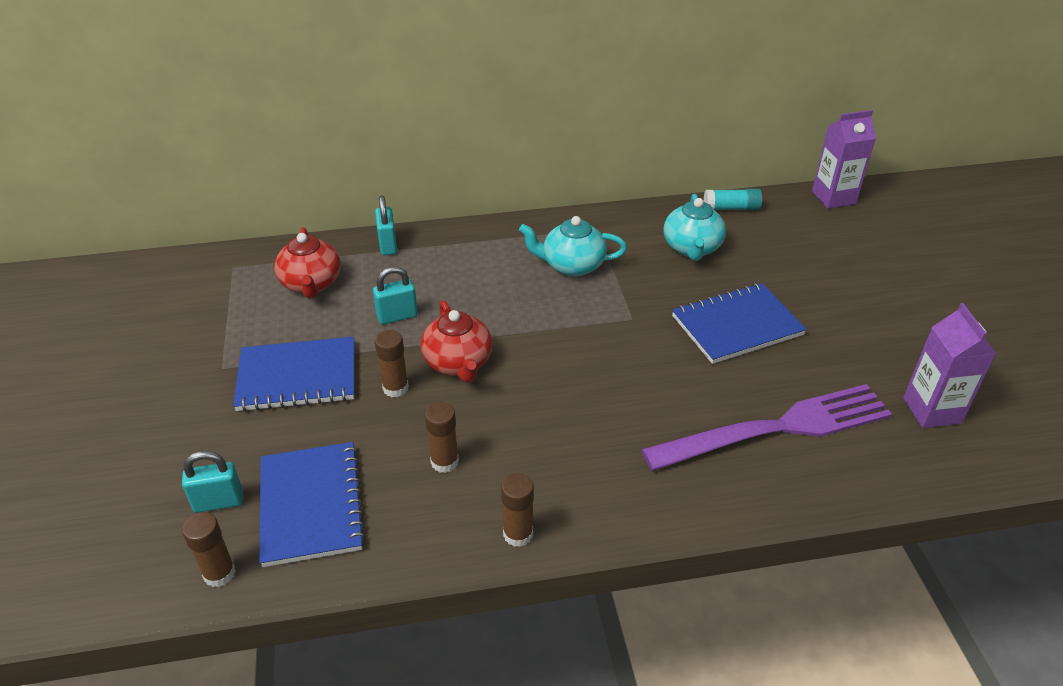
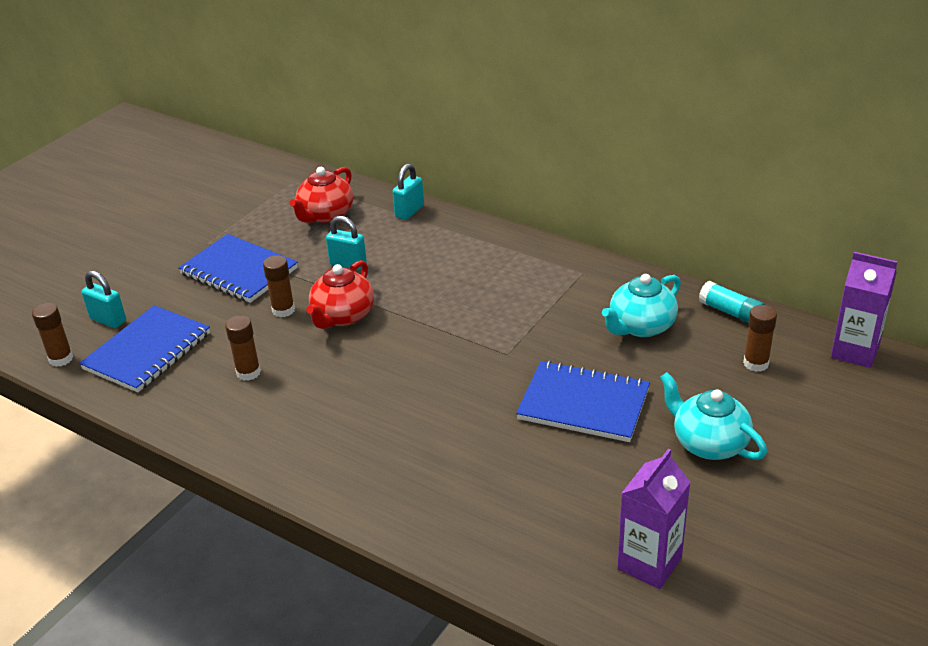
camera: 45 degrees right, 5 degrees down
brown glue stick [501,473,534,547] -> brown glue stick moved to [743,305,777,372]
turquoise teapot [519,216,627,276] -> turquoise teapot moved to [660,372,767,460]
purple fork [642,384,892,471] -> none

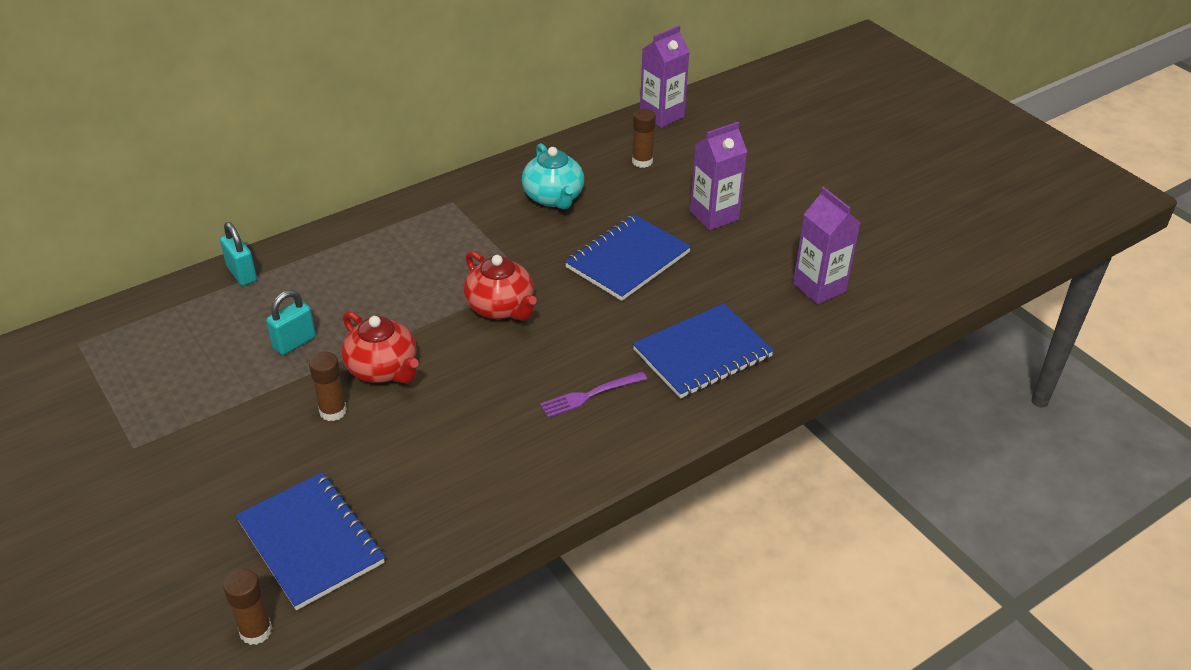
camera: 70 degrees left, 5 degrees up
turquoise padlock [82,271,126,328] -> none
blue notebook [178,234,298,303] -> blue notebook moved to [633,303,774,399]
brown glue stick [225,315,261,381] -> none
red teapot [289,167,353,223] -> red teapot moved to [464,251,537,321]
turquoise teapot [660,372,767,460] -> purple carton [690,122,747,230]
turquoise glue stick [699,281,765,323] -> none
none -> purple fork [540,372,647,418]

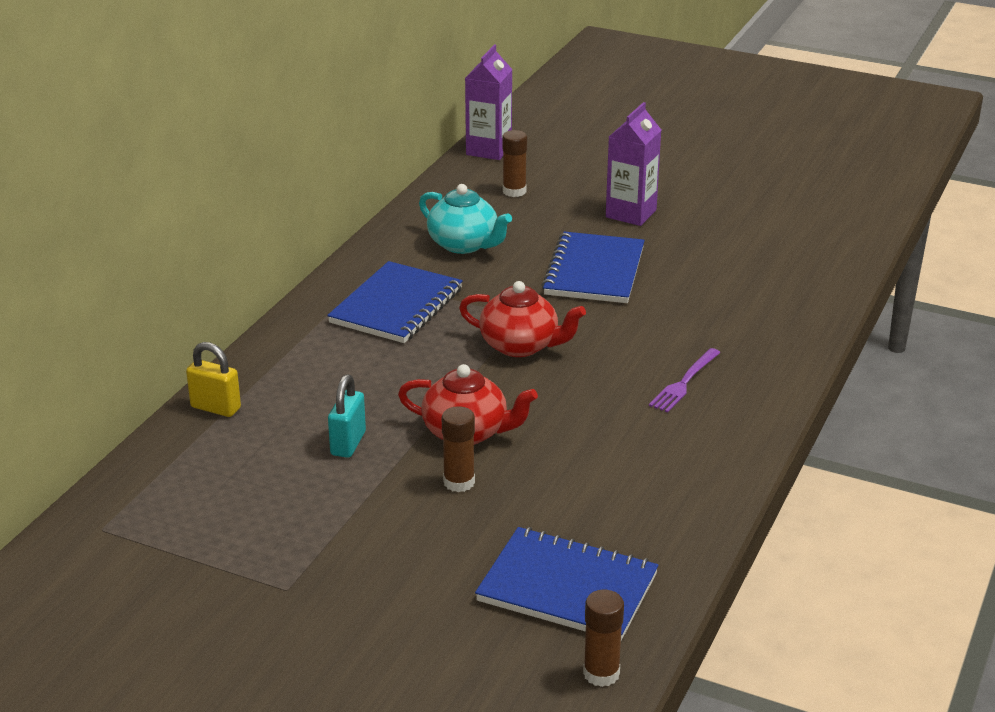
camera: 30 degrees left, 10 degrees down
turquoise padlock [220,222,257,286] -> yellow padlock [186,342,241,417]
blue notebook [633,303,774,399] -> blue notebook moved to [327,261,463,343]
purple carton [793,187,861,305] -> none

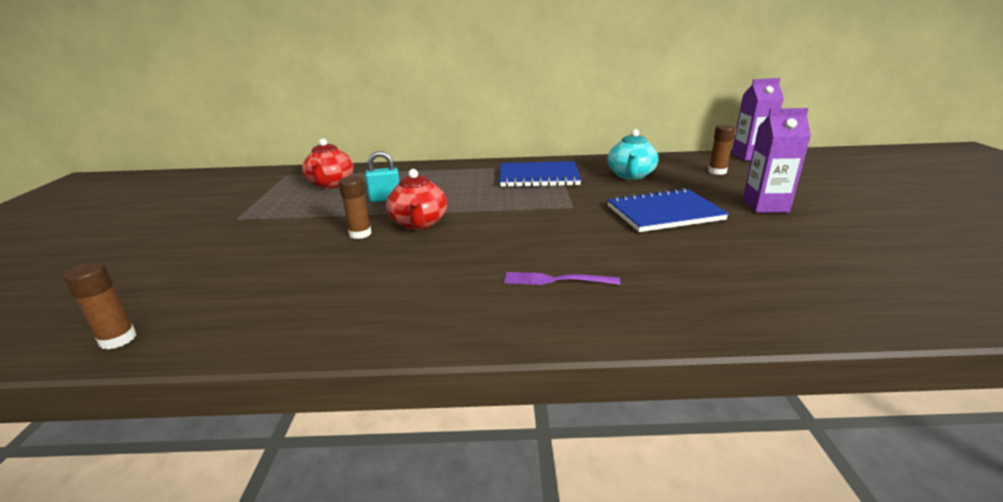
camera: 65 degrees right, 5 degrees down
yellow padlock [186,342,241,417] -> none
red teapot [459,281,586,357] -> red teapot moved to [302,138,354,188]
blue notebook [475,527,659,641] -> none

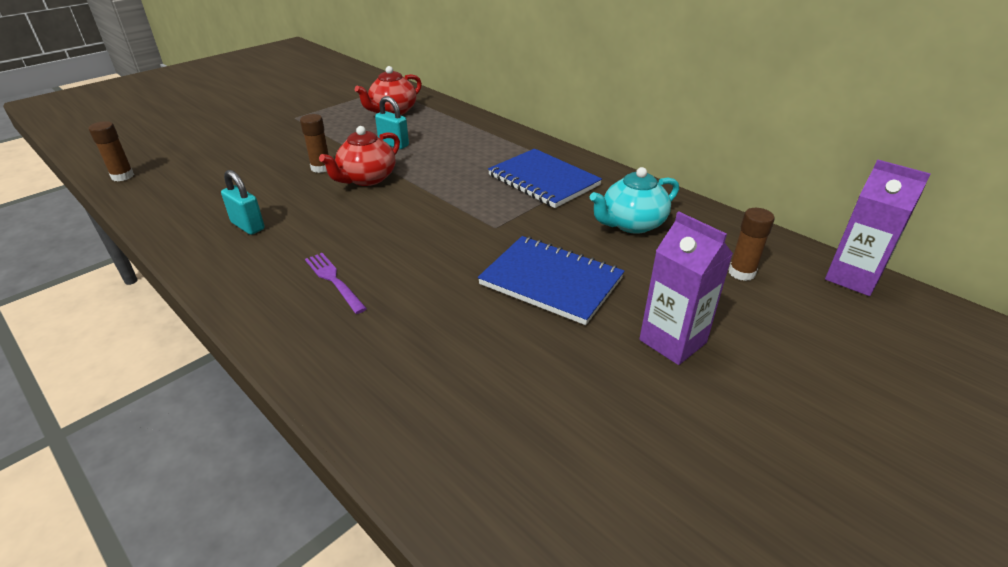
camera: 45 degrees right, 10 degrees up
none -> turquoise padlock [221,170,265,235]

